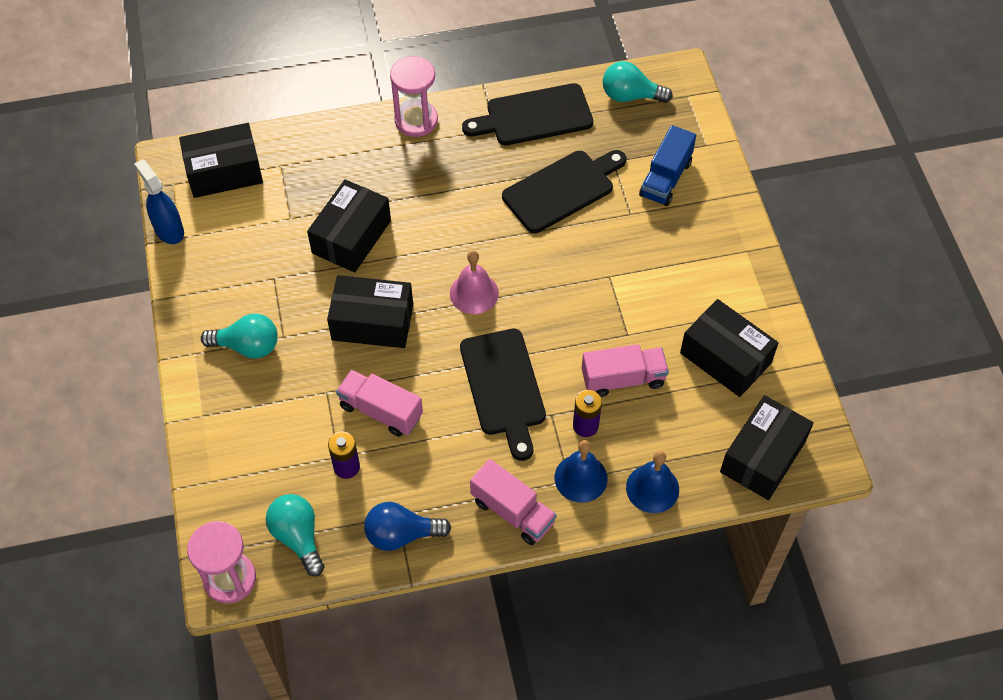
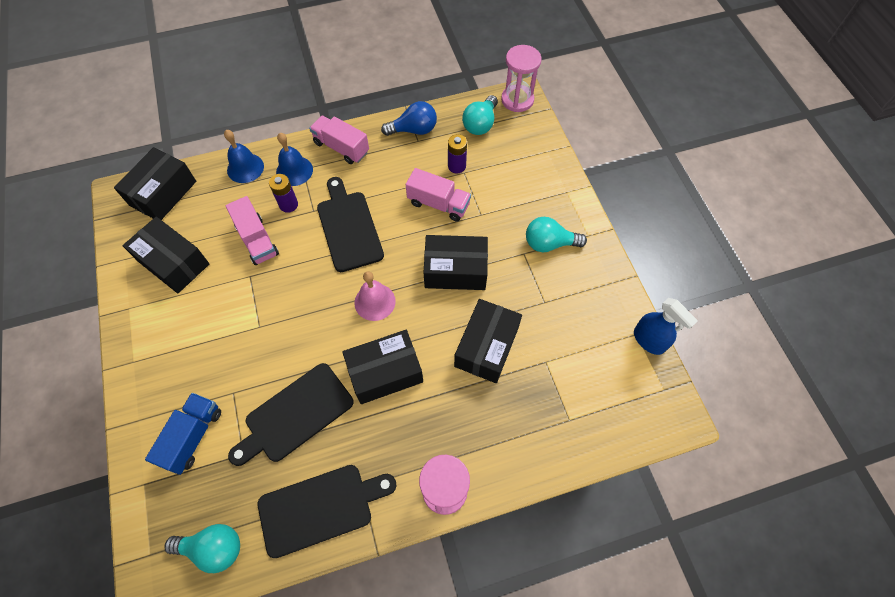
camera: 175 degrees right, 5 degrees up
black box [179,123,263,198] -> black box moved to [342,330,423,404]
turquoise light bulb [266,494,324,576] -> turquoise light bulb turned 60 degrees clockwise [462,95,498,135]
pink truck [581,344,669,397] -> pink truck turned 105 degrees counterclockwise [226,196,279,265]

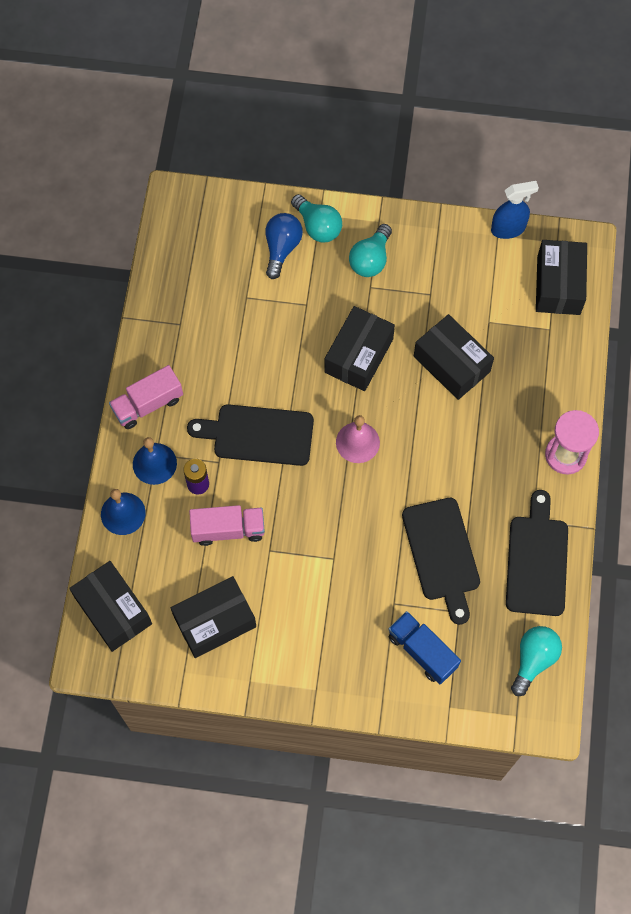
camera: 65 degrees left, 5 degrees up
black box [342,330,423,404] -> black box moved to [536,240,587,315]
blue light bulb [381,101,437,136] -> blue light bulb moved to [265,213,303,279]
pink truck [406,168,471,221] -> none
purple battery [448,134,467,173] -> none
turquoise light bulb [462,95,498,135] -> turquoise light bulb moved to [291,194,342,242]
pink hourglass [501,45,542,112] -> none

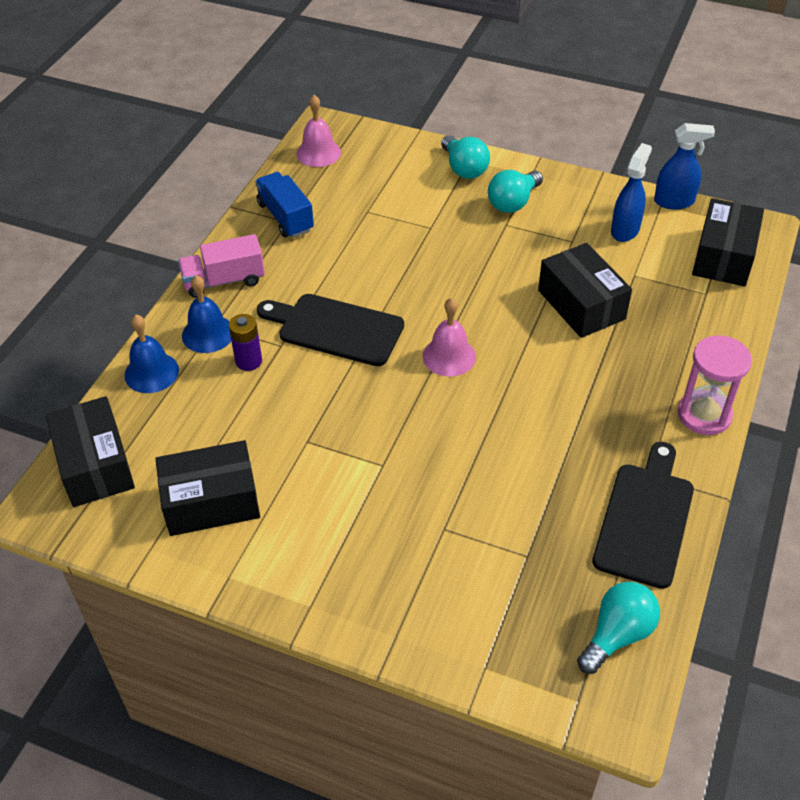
camera: 15 degrees right, 20 degrees down
pink truck [189,505,265,546] -> none
blue light bulb [265,213,303,279] -> none
black box [324,306,395,391] -> none
blue truck [388,611,461,685] -> blue truck moved to [255,172,314,238]
black cutting board [402,498,480,625] -> none
none -> pink bell [296,95,341,167]
none -> blue spray bottle [611,143,652,242]

